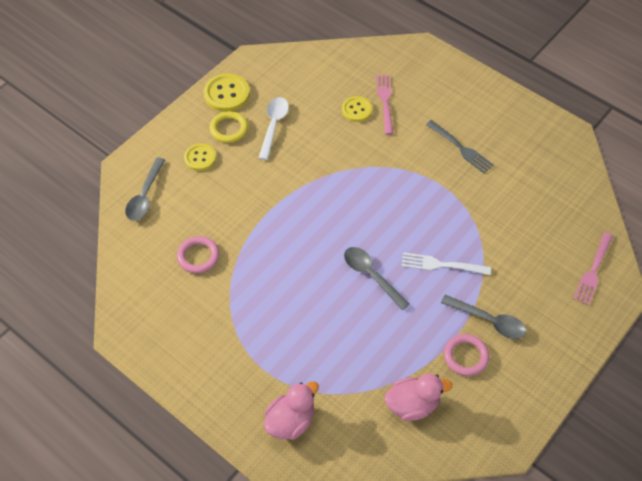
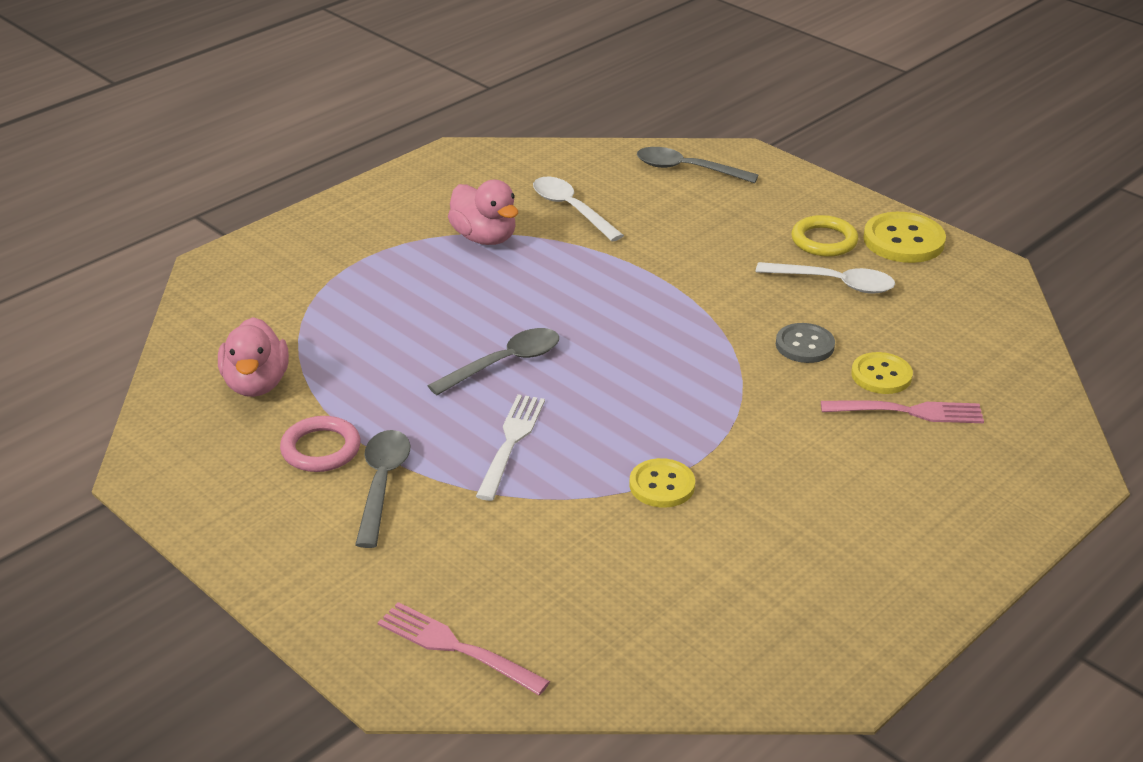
camera: 95 degrees right, 20 degrees down
pink ring [177,236,219,273] -> white spoon [533,177,624,241]
yellow button [184,143,216,171] -> yellow button moved to [630,458,695,508]
pink duck [264,382,319,440] -> pink duck moved to [448,180,518,245]
grey fork [426,120,494,173] -> none
grey spoon [441,295,526,339] -> grey spoon turned 150 degrees clockwise [355,430,410,548]
none -> grey button [776,323,835,363]

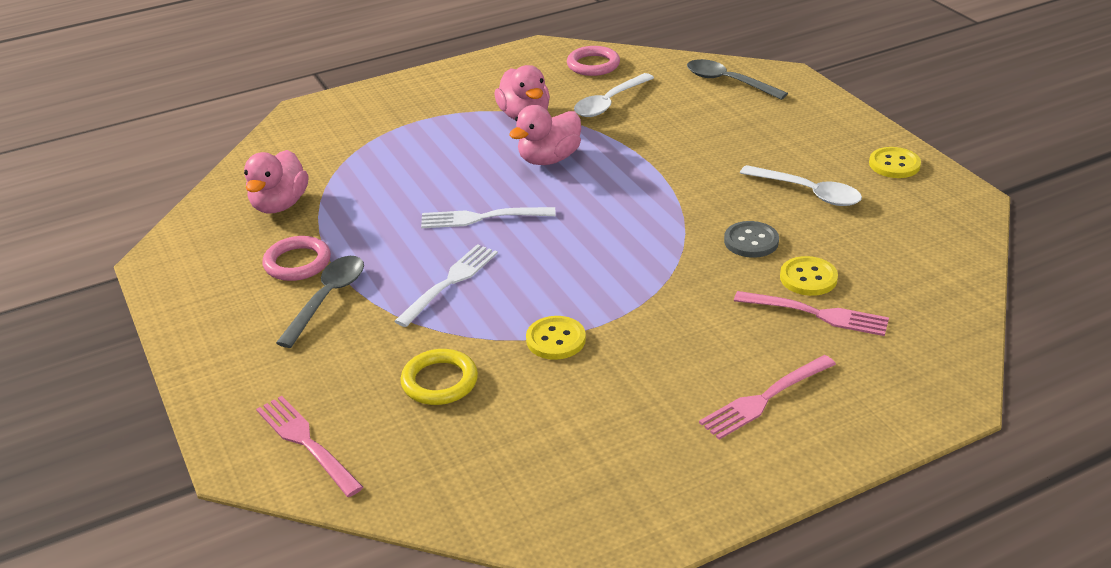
camera: 20 degrees right, 0 degrees up
grey spoon [427,328,559,395] -> white fork [421,207,556,228]
white spoon [533,177,624,241] -> white spoon turned 120 degrees counterclockwise [574,73,654,117]
yellow ring [792,215,858,257] -> yellow ring moved to [400,349,478,405]
yellow button [863,212,946,263] -> yellow button [869,147,921,178], size x0.66
none -> pink duck [509,105,581,165]
none -> pink ring [567,46,620,76]
none -> pink fork [699,355,836,440]

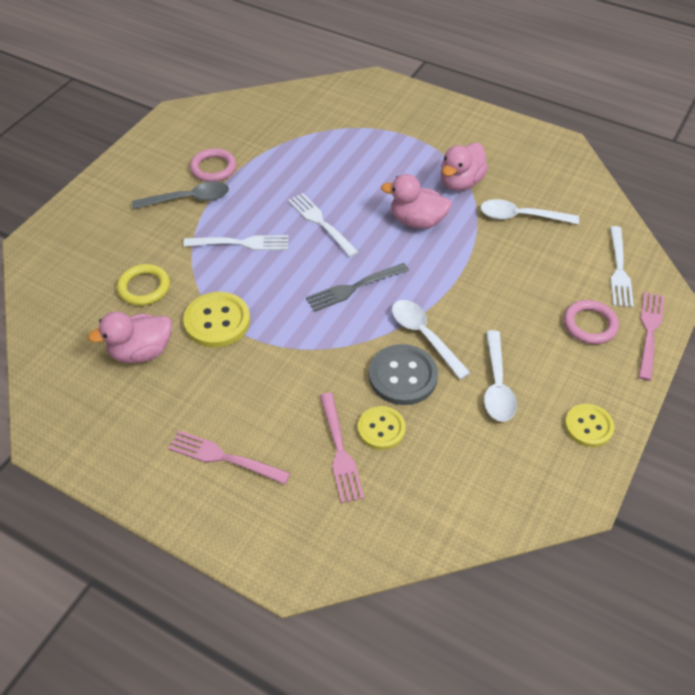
camera: 55 degrees right, 15 degrees up
pink duck [244,150,309,214] -> pink duck moved to [88,311,172,363]
pink fork [256,396,363,497] -> pink fork moved to [638,292,664,381]
yellow button [526,316,586,360] -> yellow button [183,292,250,347], size x1.51
pink ring [567,46,620,76] -> pink ring moved to [564,300,619,344]
grey spoon [687,59,788,100] -> white fork [610,226,634,307]
grey button [724,221,779,258] -> grey button [369,344,438,405], size x1.51
none -> grey fork [306,263,409,312]
none -> white spoon [392,300,471,380]

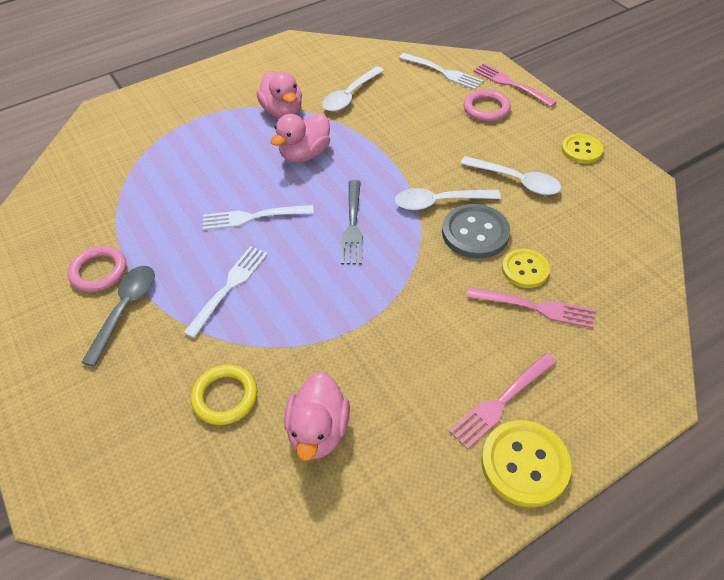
camera: 60 degrees left, 0 degrees up
yellow button [183,292,250,347] -> yellow button moved to [481,420,571,507]

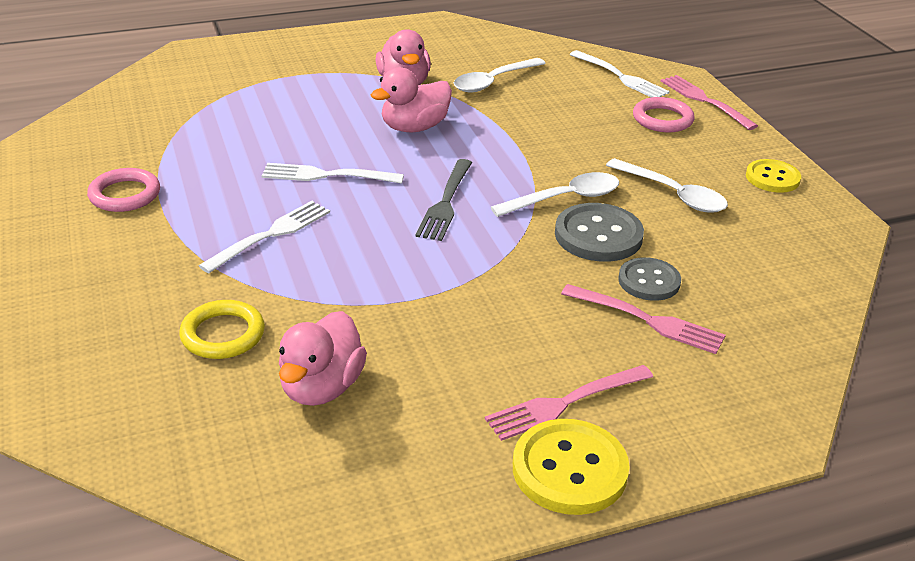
camera: 10 degrees right, 15 degrees down
grey spoon [81,266,155,367] -> none
white spoon [395,188,501,210] -> white spoon turned 150 degrees clockwise [491,172,619,217]
yellow button [502,249,550,288] -> grey button [618,257,681,301]

